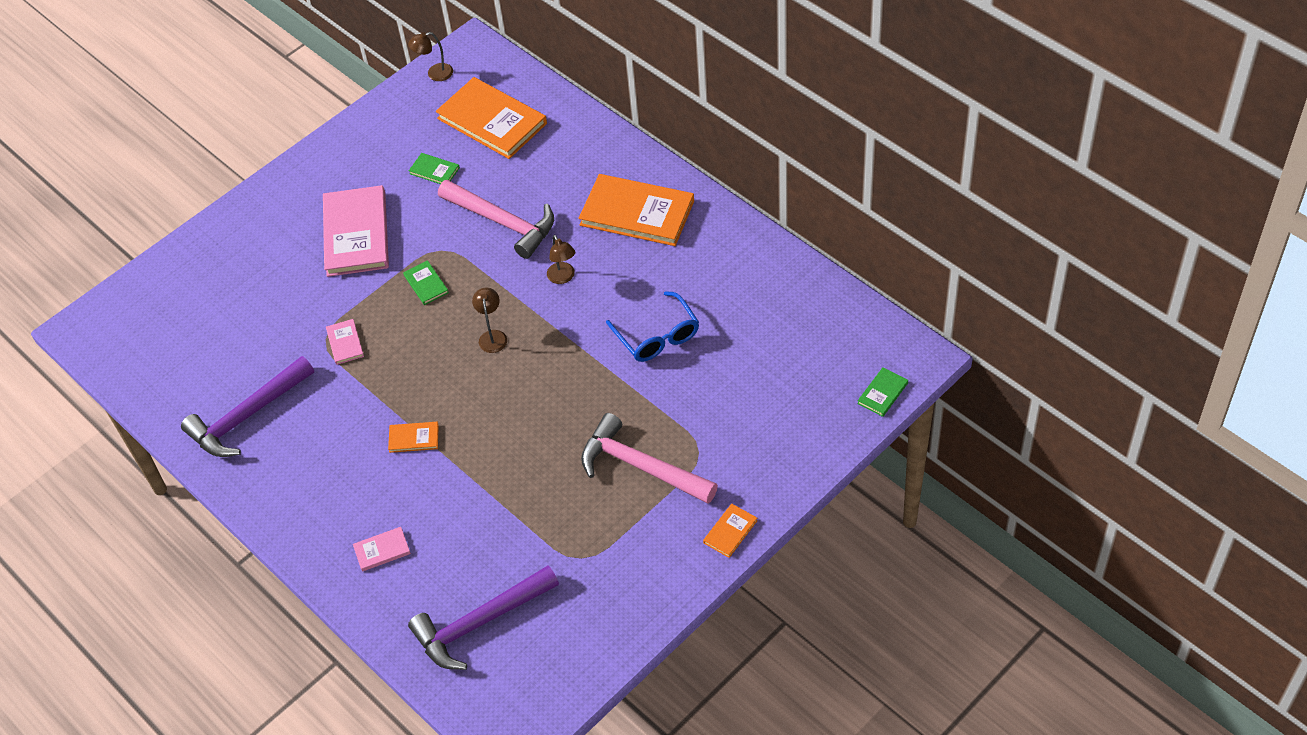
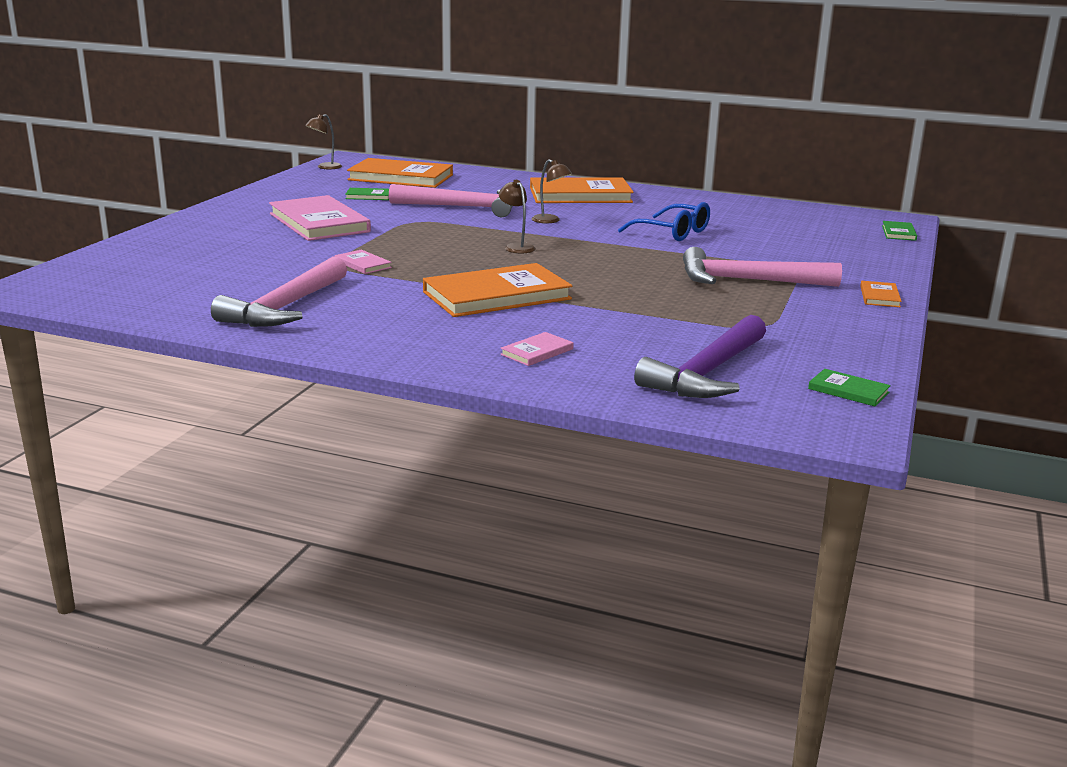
camera: 30 degrees left, 30 degrees down
purple hammer [181,356,314,457] -> pink hammer [211,256,347,327]
orange book [388,422,439,453] -> orange book [423,263,572,317], size x2.26
green book [403,260,449,305] -> green book moved to [808,369,891,407]

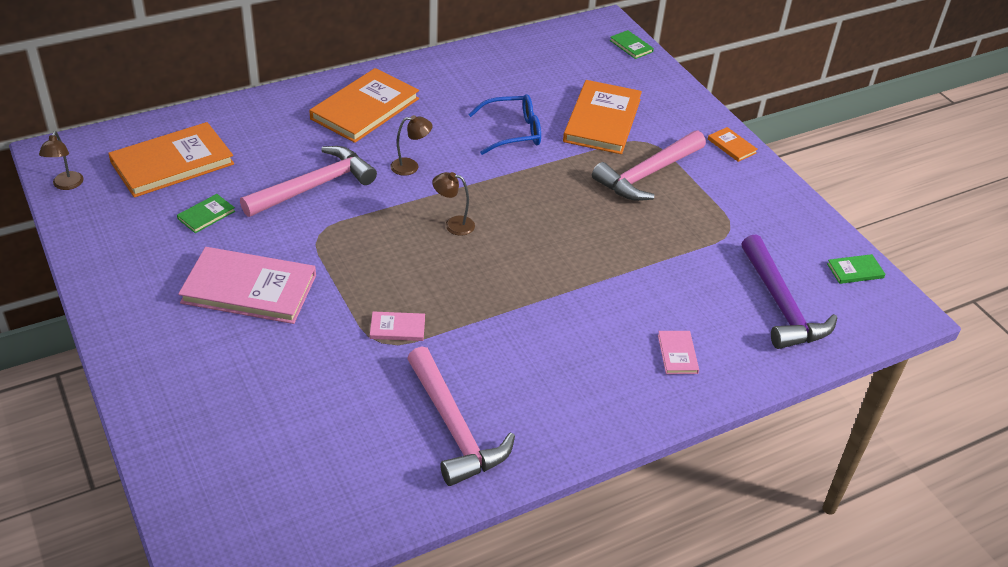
camera: 50 degrees left, 20 degrees up
orange book [423,263,572,317] -> orange book moved to [563,80,642,154]

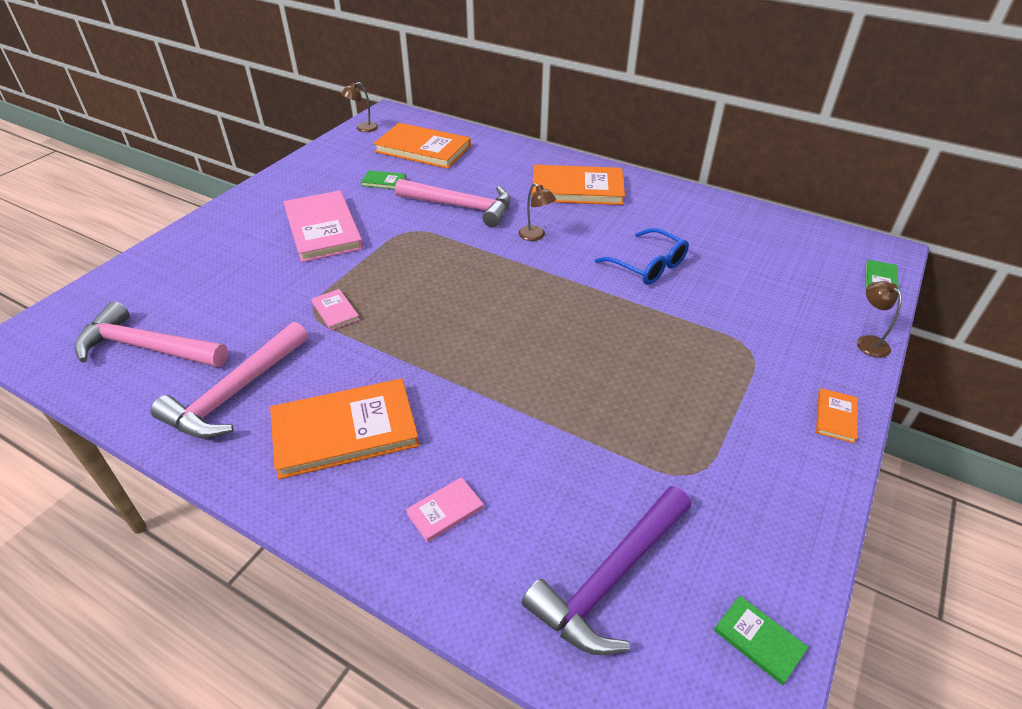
camera: 60 degrees right, 0 degrees up
brown lamp [432,172,475,236] -> brown lamp moved to [857,281,902,358]
orange book [563,80,642,154] -> orange book moved to [270,379,419,479]
pink hammer [592,130,706,201] -> pink hammer moved to [75,301,228,367]

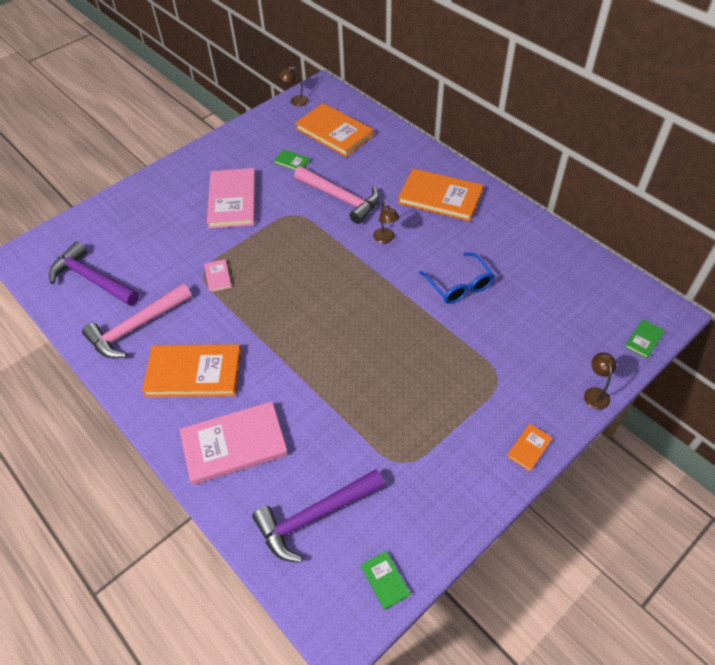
camera: 20 degrees right, 10 degrees up
pink hammer [75,301,228,367] -> purple hammer [49,241,139,306]
pink book [406,477,484,542] -> pink book [179,401,288,485], size x2.26

